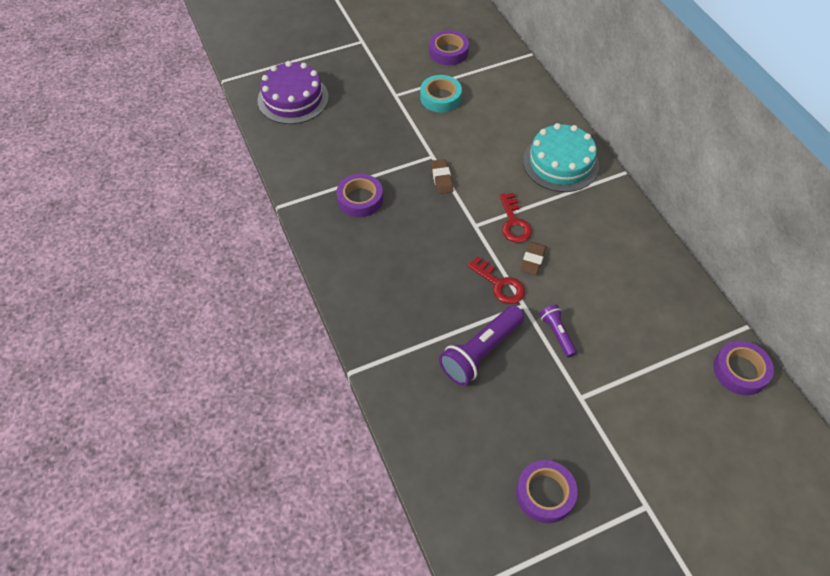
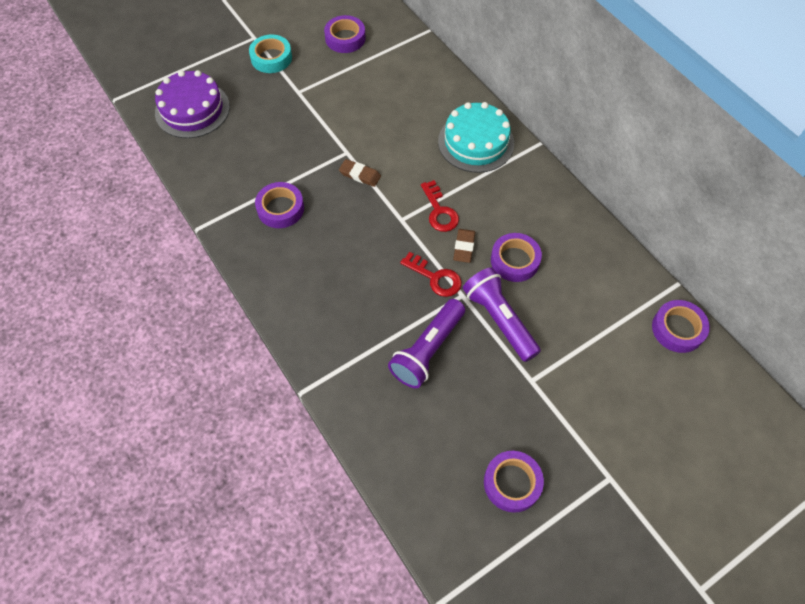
camera: 10 degrees left, 5 degrees up
turquoise tape [420,75,462,112] -> turquoise tape moved to [249,34,292,73]
brown eraser [431,159,453,194] -> brown eraser turned 45 degrees counterclockwise [339,159,381,187]
purple flashlight [540,305,577,358] -> purple flashlight [463,267,541,362], size x1.83
none -> purple tape [491,233,542,282]

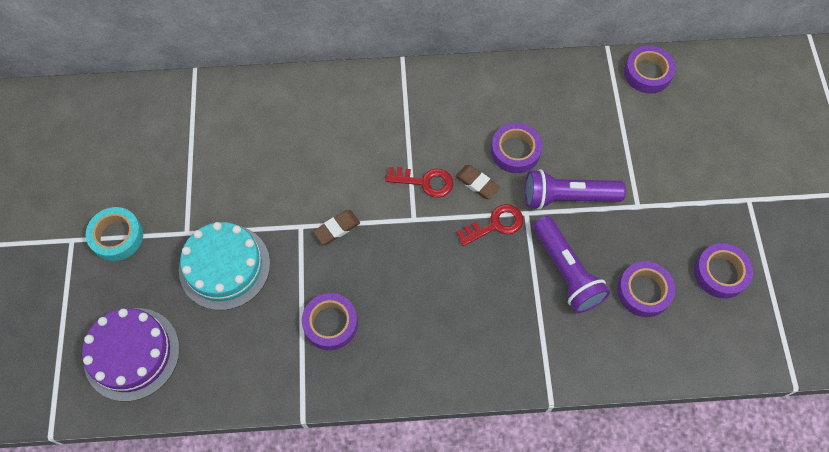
camera: 60 degrees left, 5 degrees up
purple tape [324,15,366,53] -> purple tape moved to [617,261,675,317]
turquoise cake [438,102,514,173] -> turquoise cake moved to [179,222,270,310]

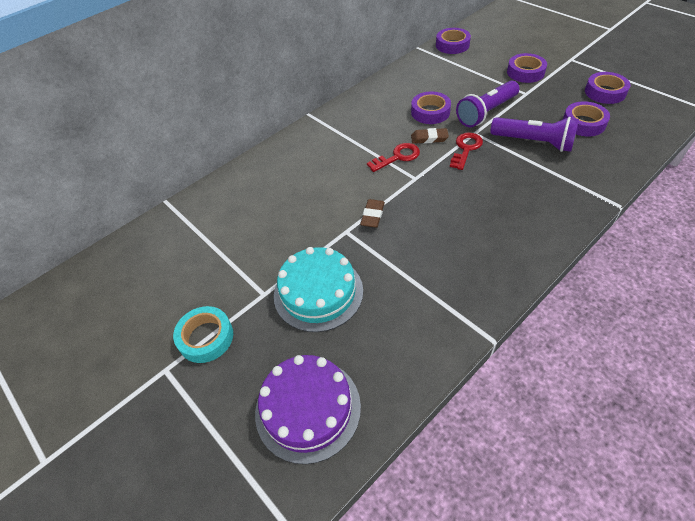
camera: 35 degrees left, 15 degrees down
purple tape [302,293,358,350] -> purple tape moved to [507,53,547,83]

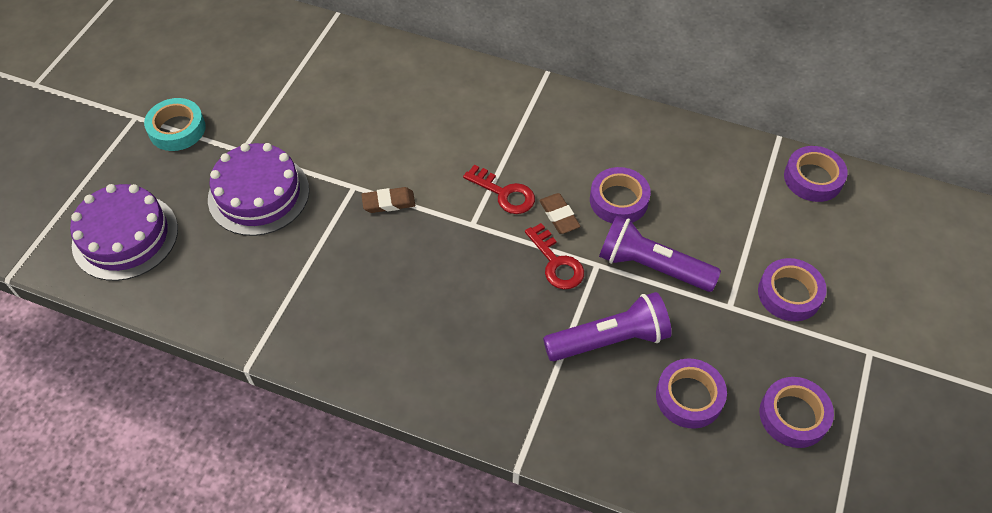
camera: 60 degrees right, 5 degrees up
turquoise cake [274,247,363,332] -> purple cake [208,143,309,236]
red key [450,133,483,170] -> red key turned 60 degrees clockwise [525,223,584,289]
purple flashlight [490,117,579,152] -> purple flashlight turned 105 degrees counterclockwise [543,292,672,361]

